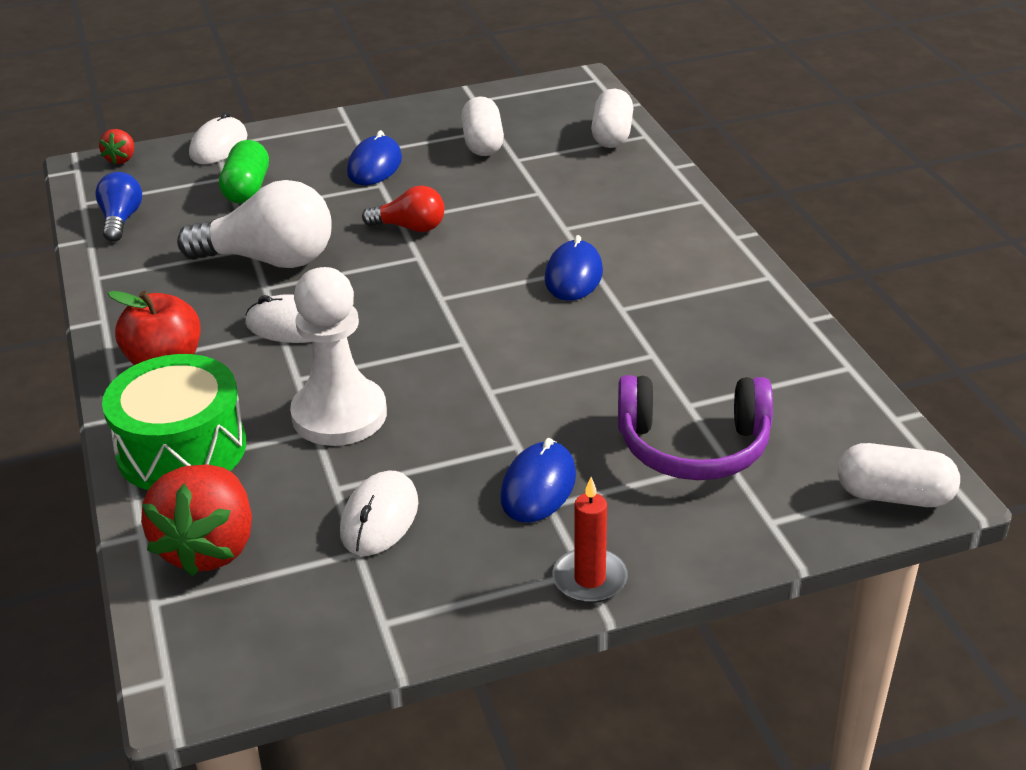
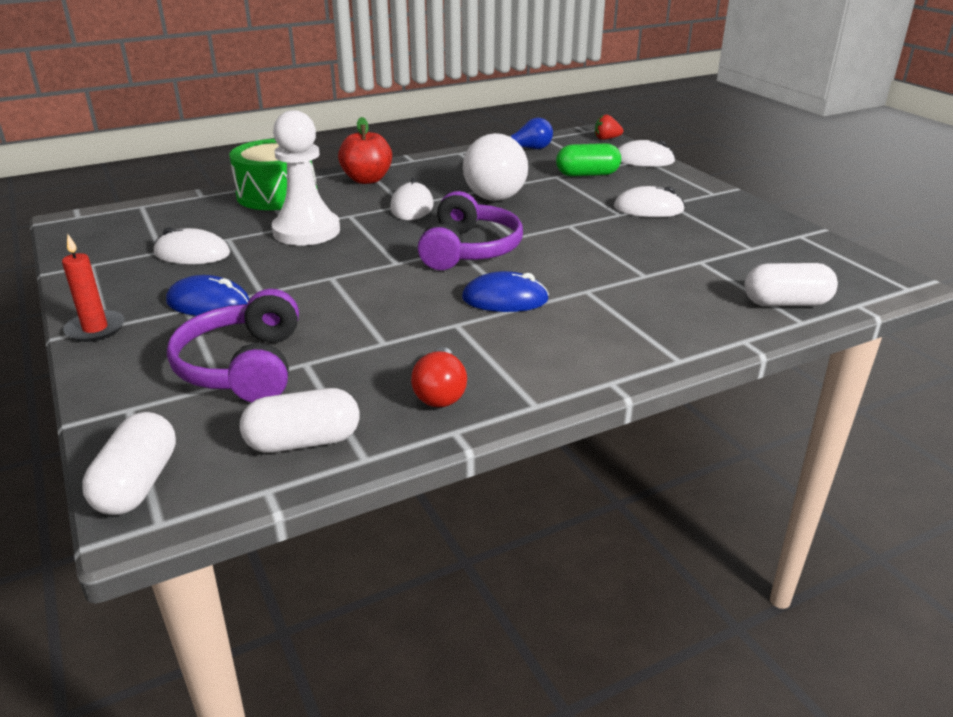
camera: 80 degrees right, 5 degrees down
red strawberry [141,465,252,576] -> none
blue mouse [347,130,402,185] -> white mouse [614,186,685,217]
red light bulb [362,186,445,232] -> red light bulb moved to [411,347,467,407]
white capsule [461,96,504,156] -> white capsule moved to [240,388,359,453]
none -> purple headphones [418,191,523,270]

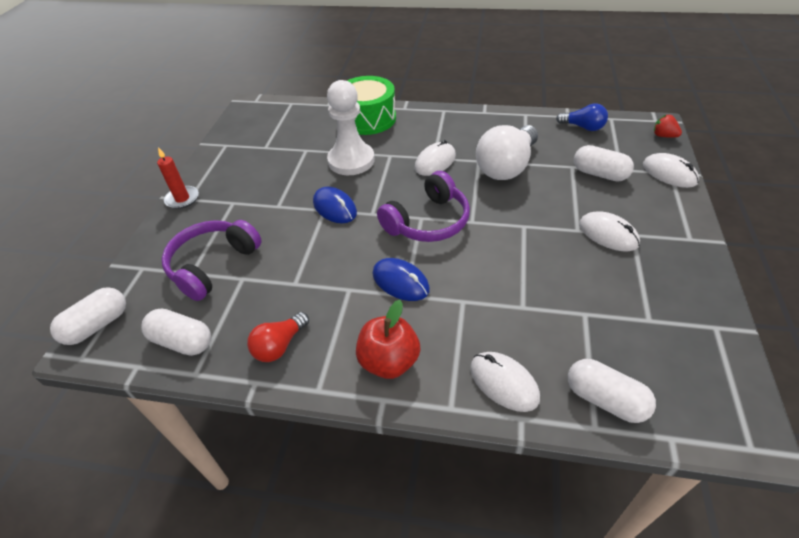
camera: 40 degrees right, 15 degrees up
white mouse [154,228,230,264] -> white mouse moved to [470,352,540,412]
blue mouse [166,275,250,316] -> blue mouse moved to [313,187,357,223]
red apple [338,117,392,184] -> red apple moved to [356,300,420,379]
green capsule [556,143,621,176] -> white capsule [574,145,634,181]

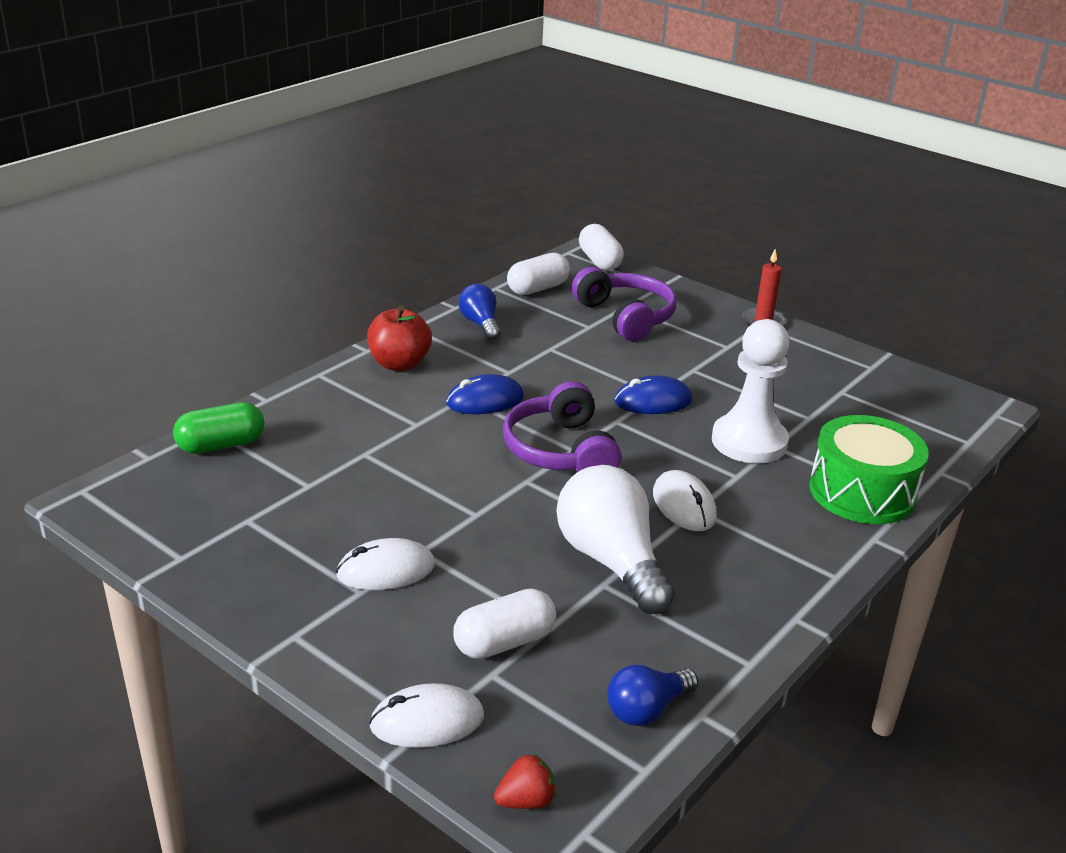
camera: 115 degrees right, 15 degrees down
red light bulb [247,312,309,362] -> blue light bulb [459,284,501,340]
white mouse [470,352,540,412] -> none
white capsule [568,359,656,423] -> green capsule [173,402,265,454]

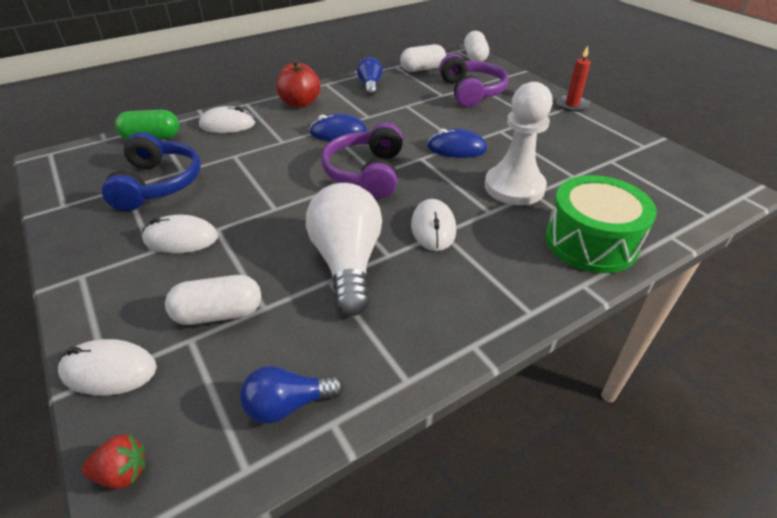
camera: 20 degrees right, 10 degrees up
none -> blue headphones [102,132,201,211]
none -> white mouse [199,106,255,133]

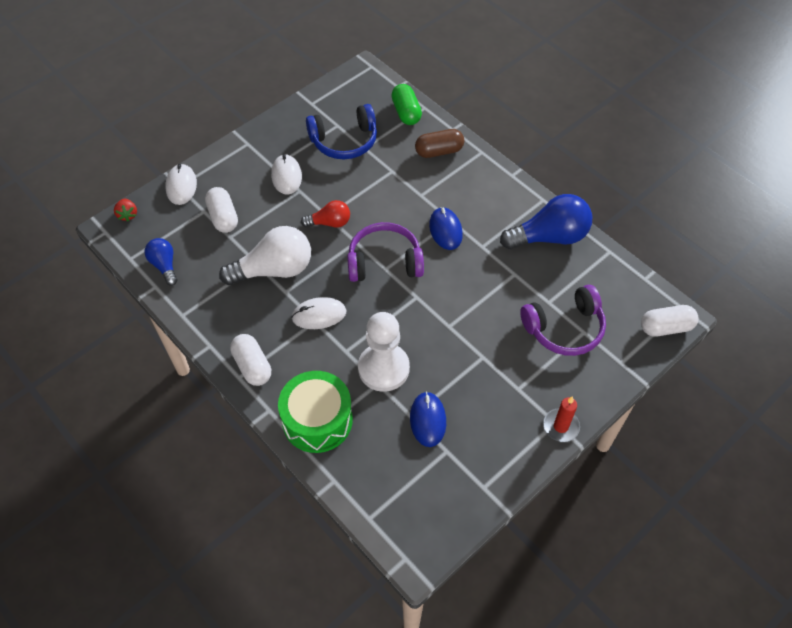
camera: 80 degrees right, 15 degrees up
white mouse [199,106,255,133] -> brown capsule [415,129,464,158]
red apple [276,60,321,108] -> none
blue light bulb [357,57,383,96] -> blue light bulb [500,194,592,249], size x1.82
white capsule [400,44,446,72] -> white capsule moved to [230,334,271,386]
blue mouse [427,128,487,158] -> blue mouse moved to [410,392,446,447]
none -> red light bulb [301,200,350,228]

